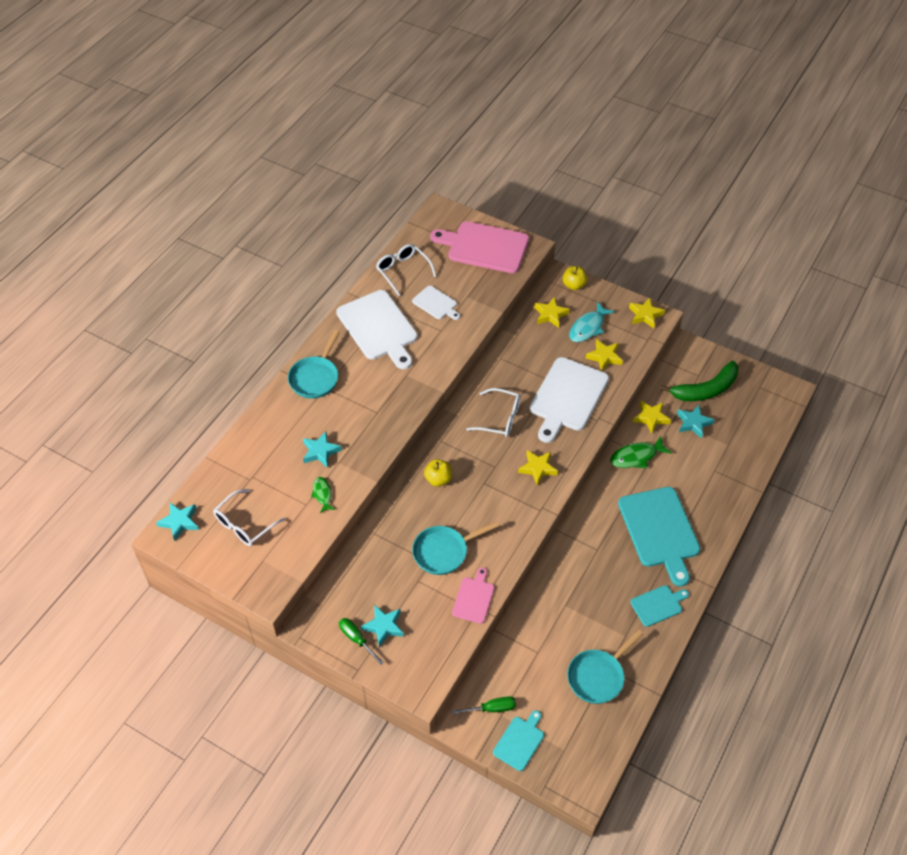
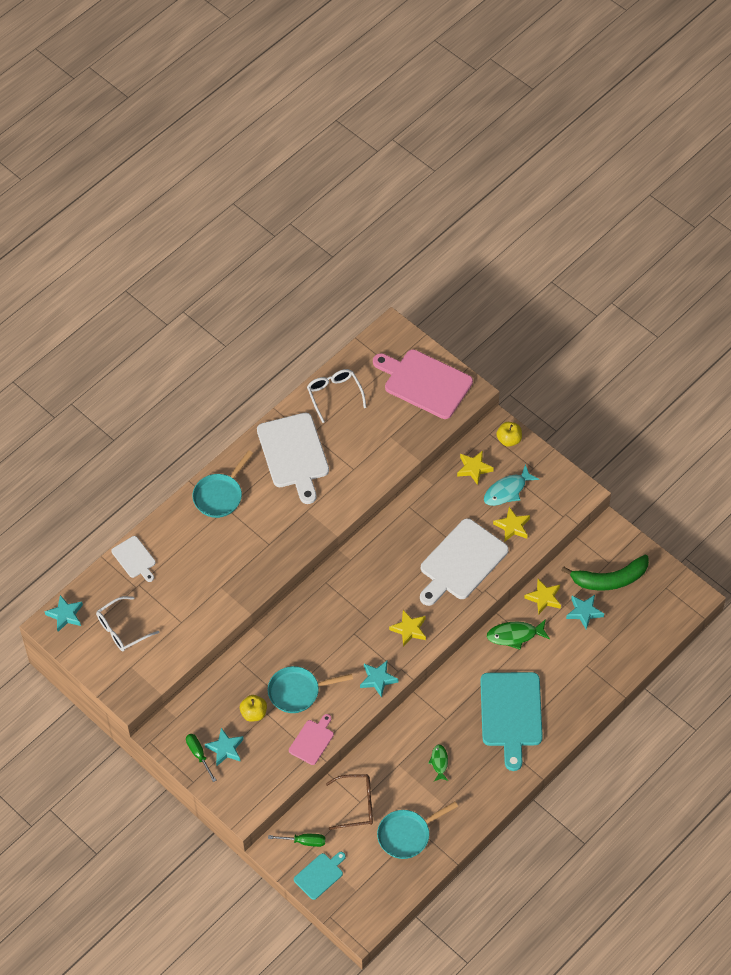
camera: 15 degrees right, 5 degrees up
turquoise star [303,431,342,468] -> turquoise star moved to [360,661,398,698]
green fish [311,477,335,513] -> green fish moved to [428,744,448,781]
white cutting board [412,286,460,320] -> white cutting board moved to [111,536,156,582]
yellow apple [424,459,452,487] -> yellow apple moved to [240,695,267,722]
white glasses [466,388,521,437] -> none
yellow star [629,297,665,328] -> none
turquoise cutting board [630,585,689,627] -> none
none -> brown glasses [326,774,373,830]

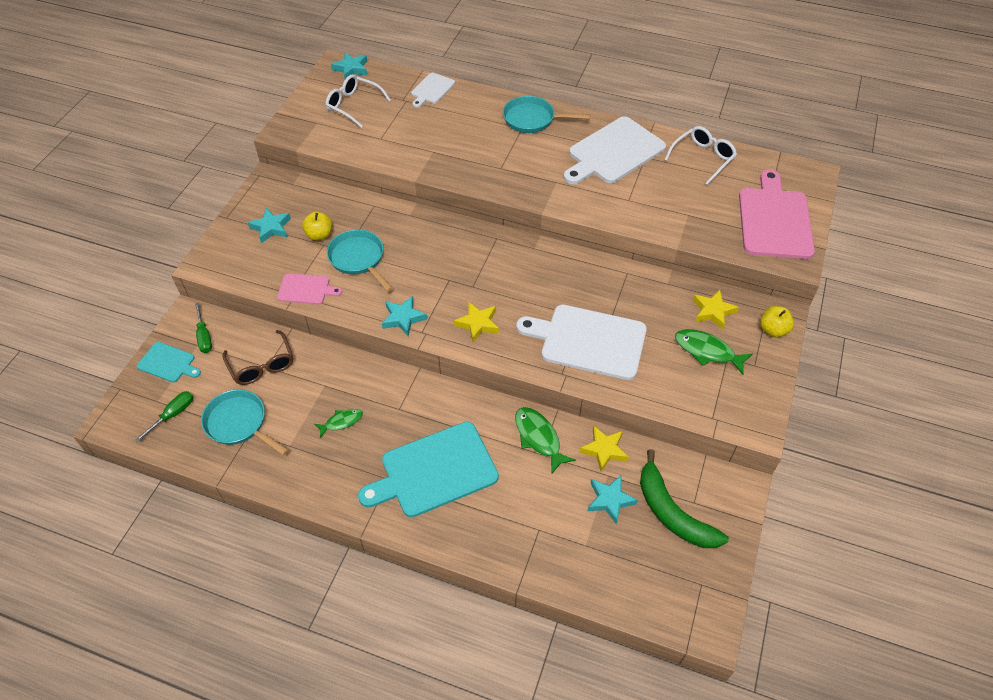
camera: 65 degrees right, 5 degrees down
green screwdriver [186,734,216,782] -> green screwdriver moved to [135,391,193,442]
turquoise fish [484,464,539,506] -> green fish [675,329,753,375]
yellow star [493,507,530,542] -> none

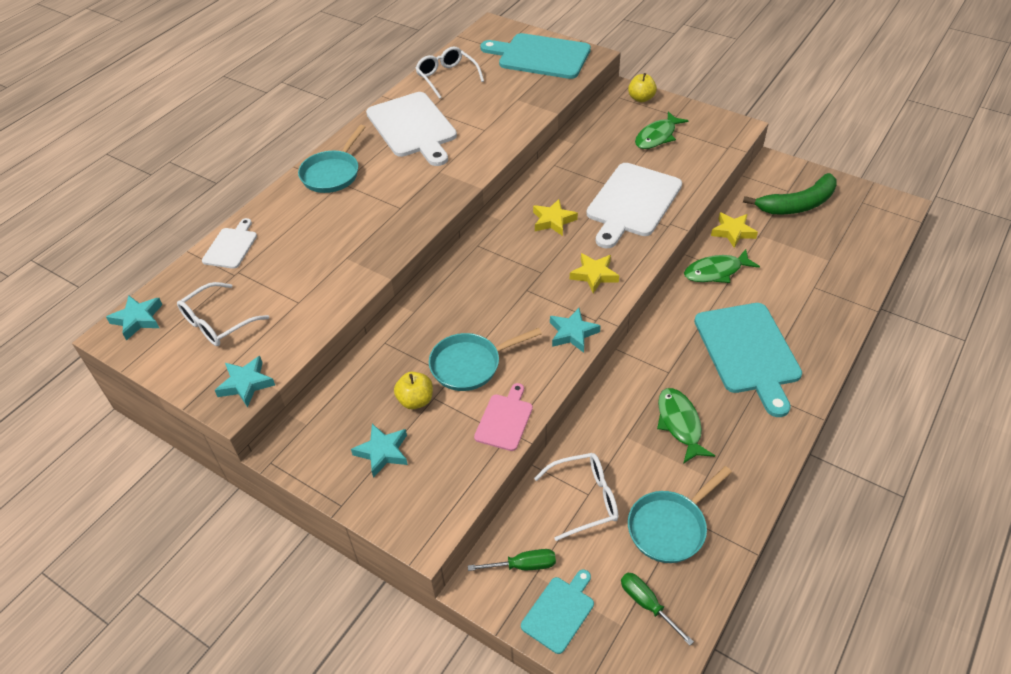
camera: 75 degrees left, 5 degrees down
brown glasses [223,330,293,385] -> white glasses [534,453,618,541]
green fish [315,409,363,438] -> green fish [657,388,715,464], size x1.61
white cutting board [411,73,455,108] -> white cutting board turned 120 degrees counterclockwise [202,218,257,269]
turquoise star [588,475,638,524] -> turquoise star moved to [215,356,275,407]
yellow star [693,290,739,330] -> yellow star moved to [533,199,578,236]
pink cutting board [739,169,815,259] -> turquoise cutting board [480,33,591,79]

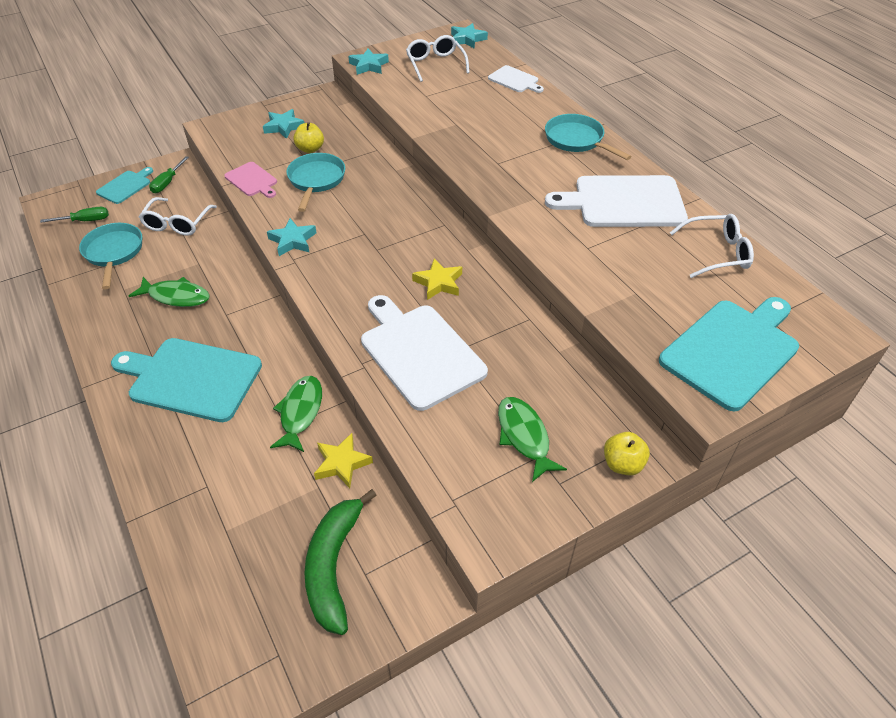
camera: 115 degrees right, 0 degrees up
turquoise cutting board [521,569,594,654] -> turquoise cutting board turned 120 degrees counterclockwise [96,167,153,204]
yellow star [570,253,619,293] -> none

